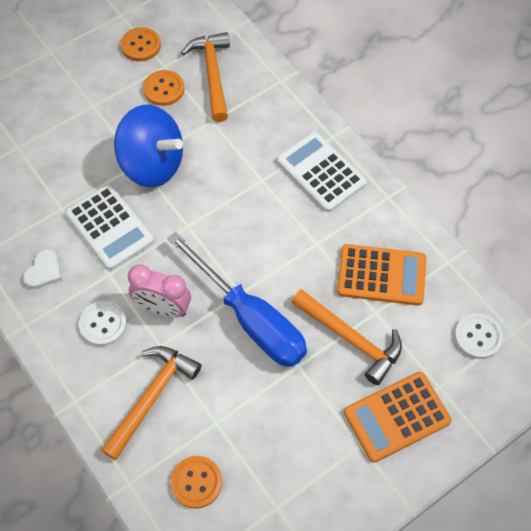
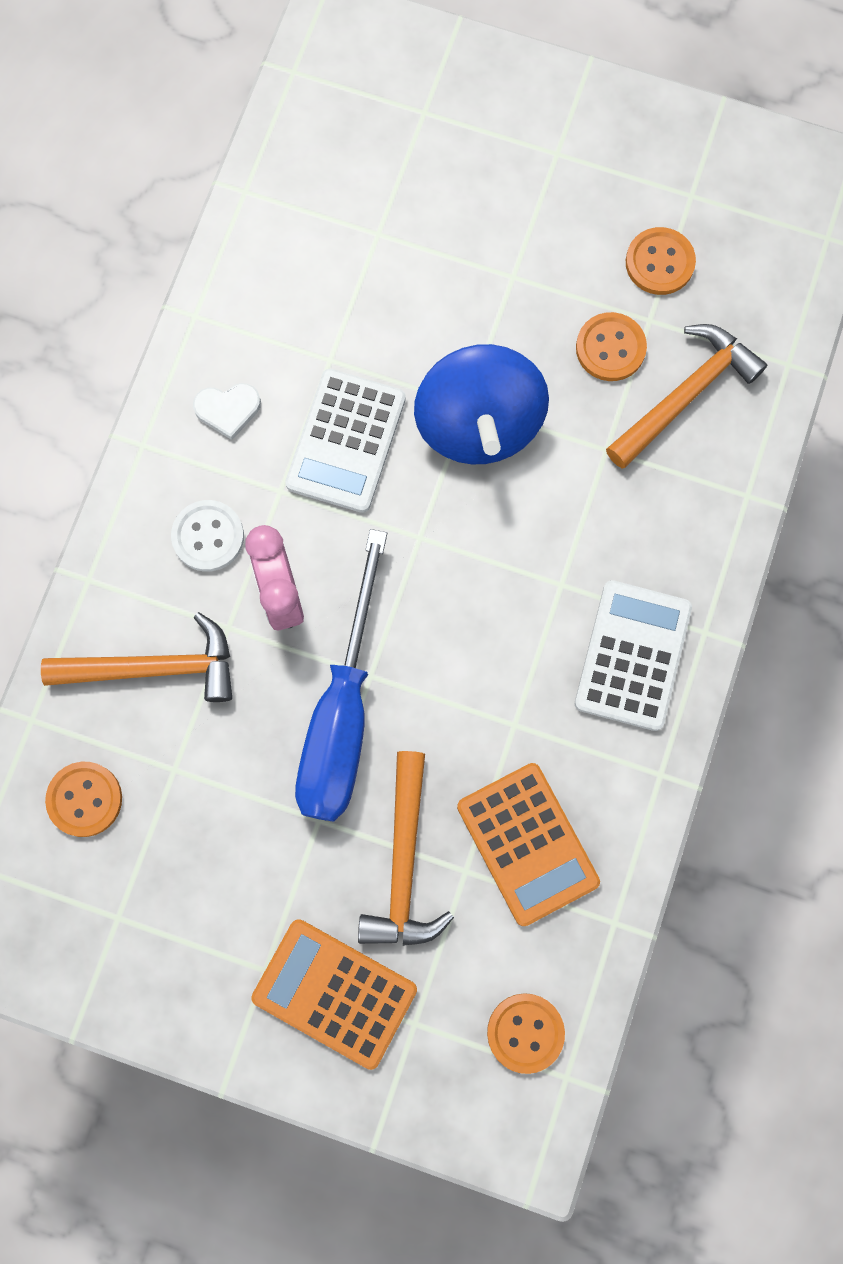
camera: 55 degrees right, 15 degrees up
white button [454,313,503,359] -> orange button [487,993,565,1074]

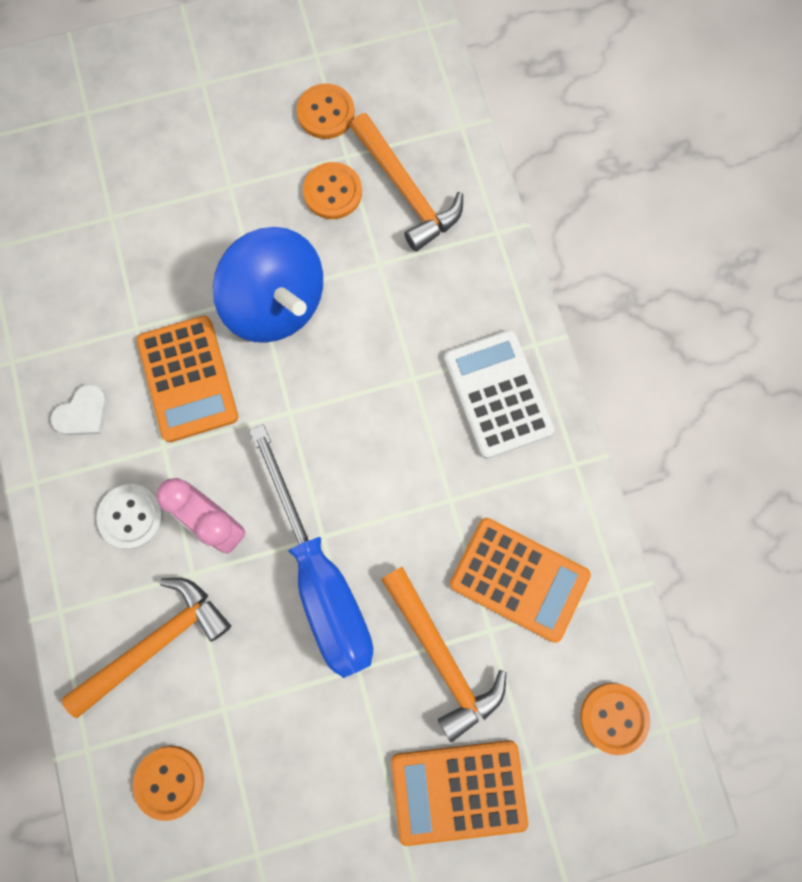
camera: 35 degrees left, 0 degrees up
white calculator [285,369,406,513] -> orange calculator [137,315,238,442]
orange hammer [606,324,767,469] -> orange hammer turned 135 degrees clockwise [350,113,463,252]

